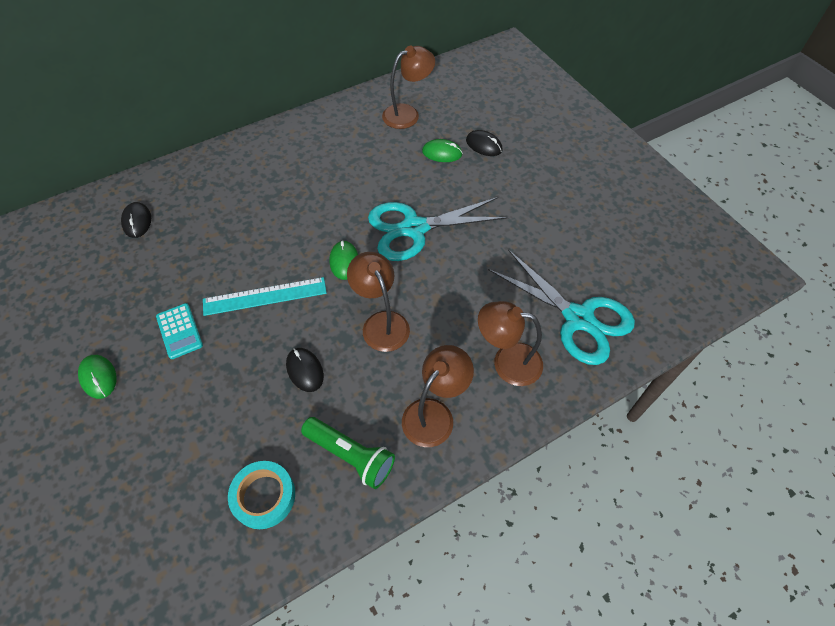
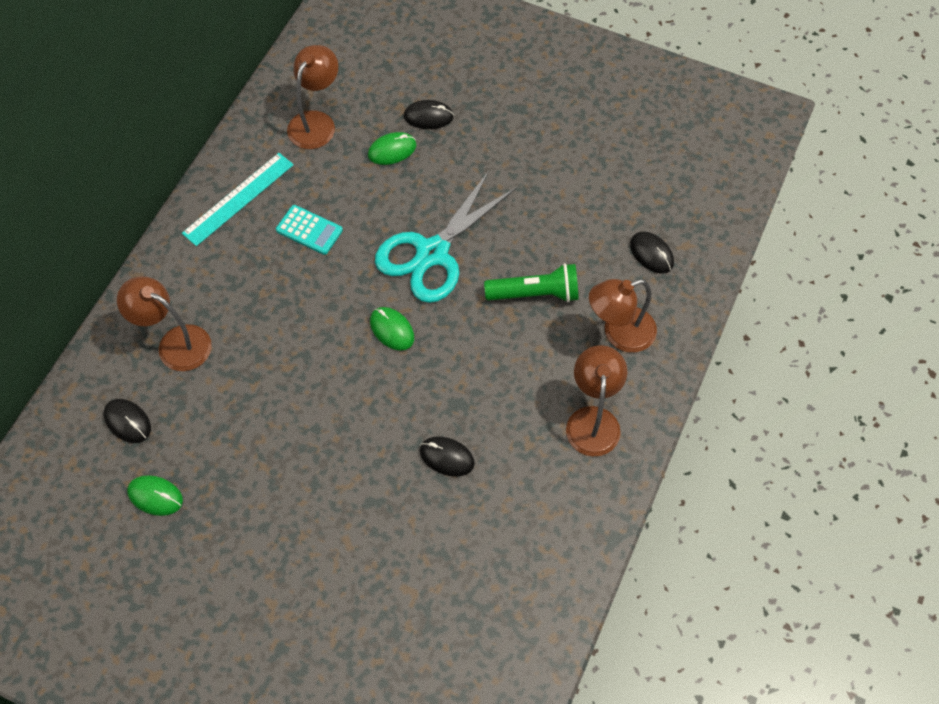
camera: 35 degrees left, 5 degrees up
green mouse [78,355,117,399] -> green mouse moved to [127,475,183,516]
turquoise calculator [156,303,203,359] -> turquoise calculator moved to [276,205,343,255]
turquoise ruler [203,277,327,316] -> turquoise ruler moved to [182,153,294,246]
turquoise tape [228,461,295,529] -> none
green flashlight [301,417,395,489] -> green flashlight moved to [484,263,579,302]
brown lamp [347,252,410,352] -> brown lamp moved to [117,276,212,371]
turquoise scissors [488,249,635,365] -> black mouse [630,232,674,274]

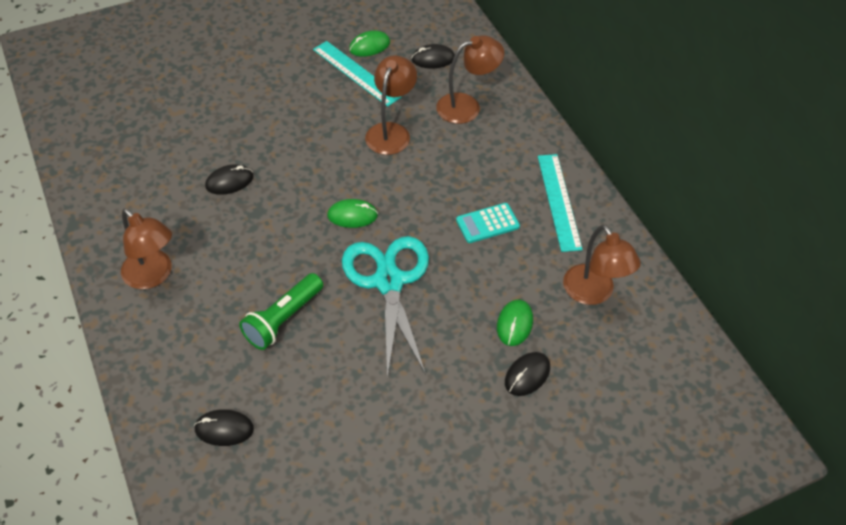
camera: 130 degrees right, 10 degrees down
brown lamp [589,279,657,352] -> brown lamp moved to [365,55,417,155]
none -> turquoise ruler [313,41,402,107]

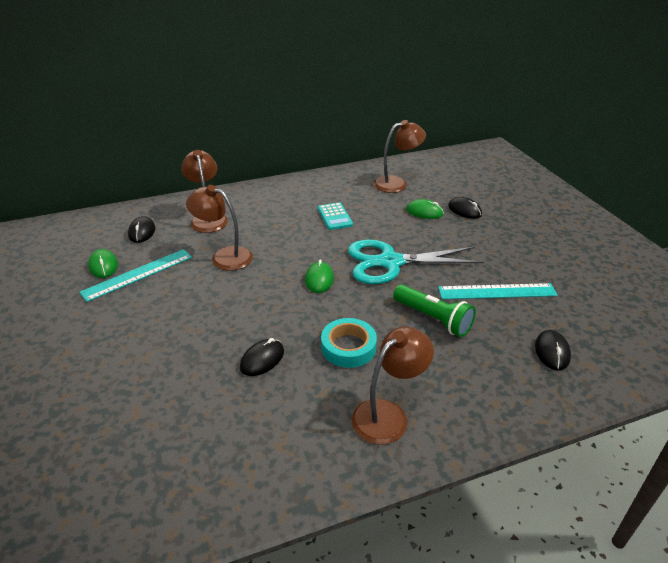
camera: 85 degrees left, 15 degrees down
black mouse [205,164,254,195] -> black mouse turned 60 degrees clockwise [240,338,284,376]
turquoise ruler [538,154,583,252] -> turquoise ruler moved to [438,283,558,299]
none -> turquoise tape [321,318,377,368]

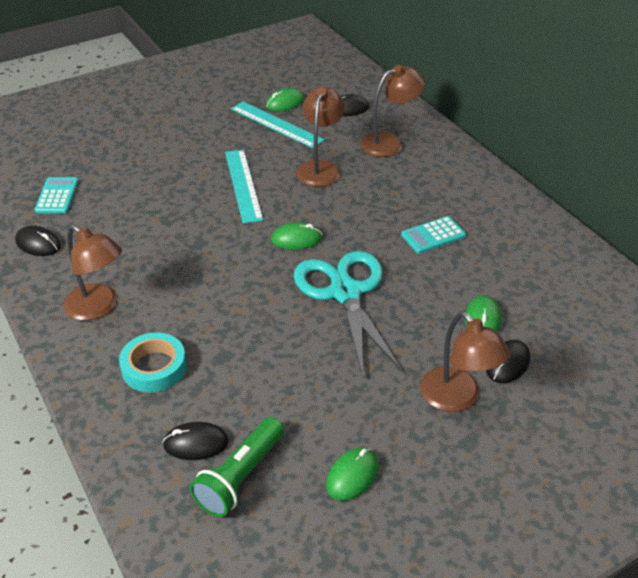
camera: 80 degrees right, 5 degrees up
black mouse [240,338,284,376] -> black mouse moved to [15,226,61,256]
turquoise tape [321,318,377,368] -> turquoise tape moved to [119,332,187,392]
brown lamp [374,120,426,193] -> brown lamp moved to [420,311,510,412]
green flashlight [393,285,476,337] -> green flashlight moved to [190,417,284,517]
turquoise ruler [438,283,558,299] -> turquoise ruler moved to [225,150,263,223]
none -> turquoise calculator [35,177,79,213]
none -> green mouse [326,447,379,501]

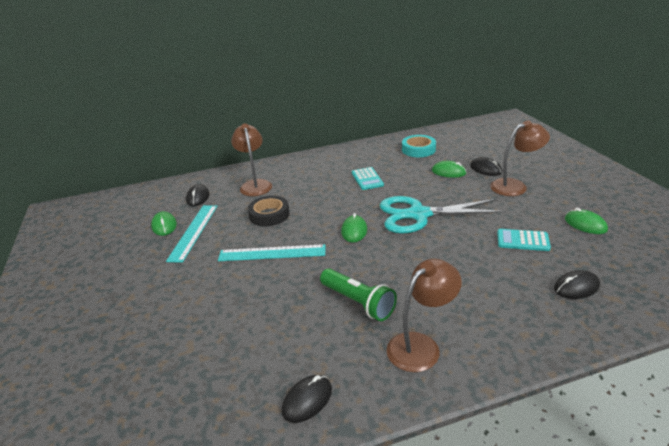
camera: 75 degrees left, 10 degrees down
turquoise calculator [35,177,79,213] -> turquoise calculator moved to [497,229,551,251]
turquoise tape [119,332,187,392] -> turquoise tape moved to [402,135,436,157]
black mouse [163,422,229,460] -> black mouse turned 60 degrees clockwise [554,270,600,299]
green flashlight [190,417,284,517] -> green flashlight moved to [320,269,397,321]
turquoise ruler [231,102,324,148] -> turquoise ruler turned 45 degrees counterclockwise [166,205,217,263]
brown lamp [296,86,345,187] -> black tape [248,196,290,226]

